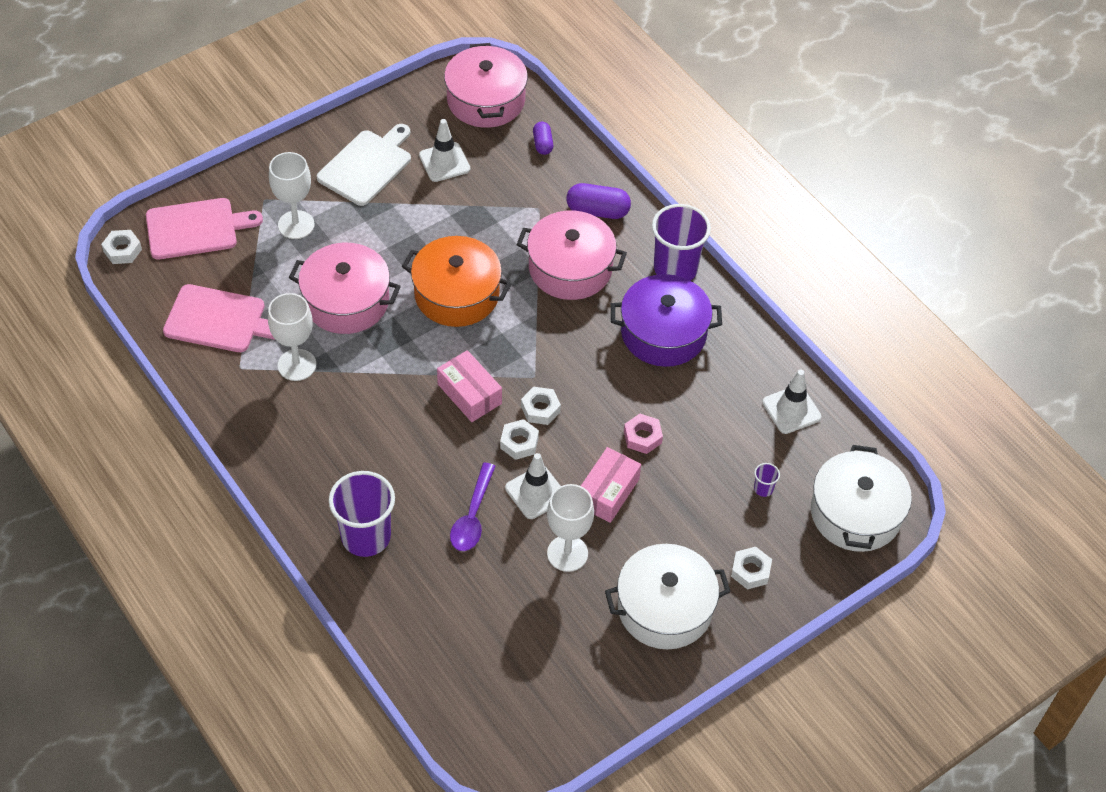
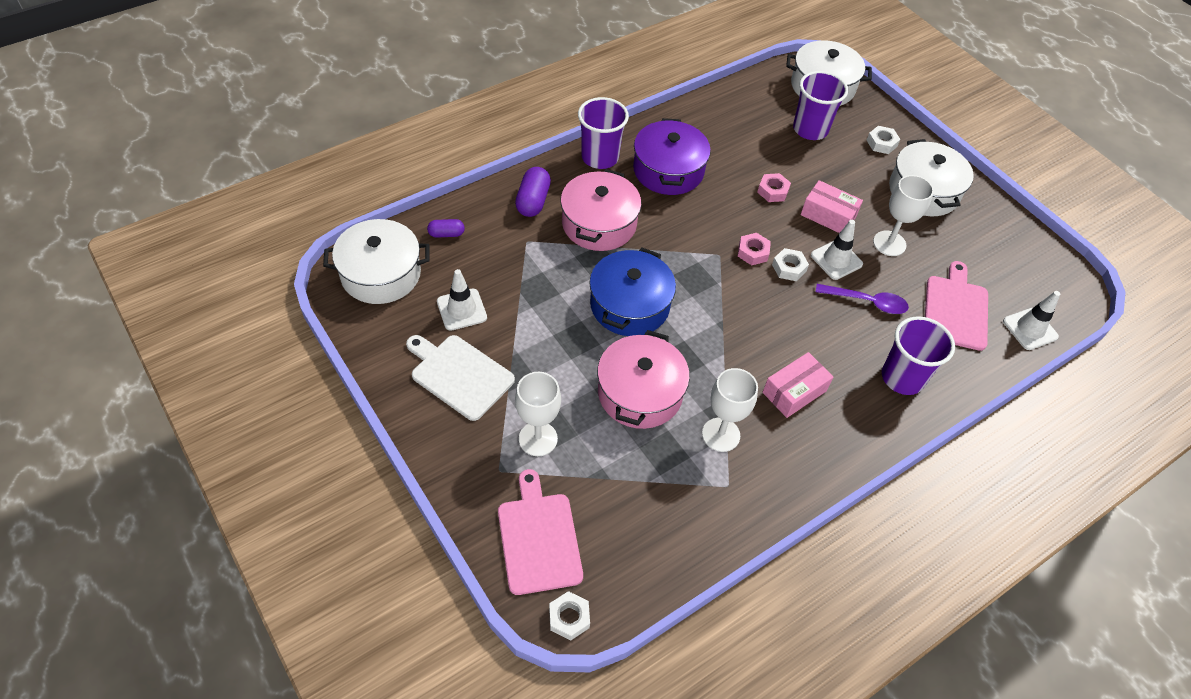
camera: 90 degrees left, 0 degrees up
pink cutting board [163,284,274,352] -> pink cutting board moved to [925,261,988,351]
orange pot [402,236,512,327] -> blue pot [589,248,676,336]
pink box [437,350,502,422] -> pink box moved to [763,352,833,418]
pink pot [444,43,528,128] -> white pot [323,219,430,304]
white nut [521,387,561,425] -> pink nut [738,233,771,265]
purple cup [754,463,780,497] -> purple cup [793,71,848,140], size x2.46
white traffic cone [762,369,821,434] -> white traffic cone moved to [1003,291,1060,350]

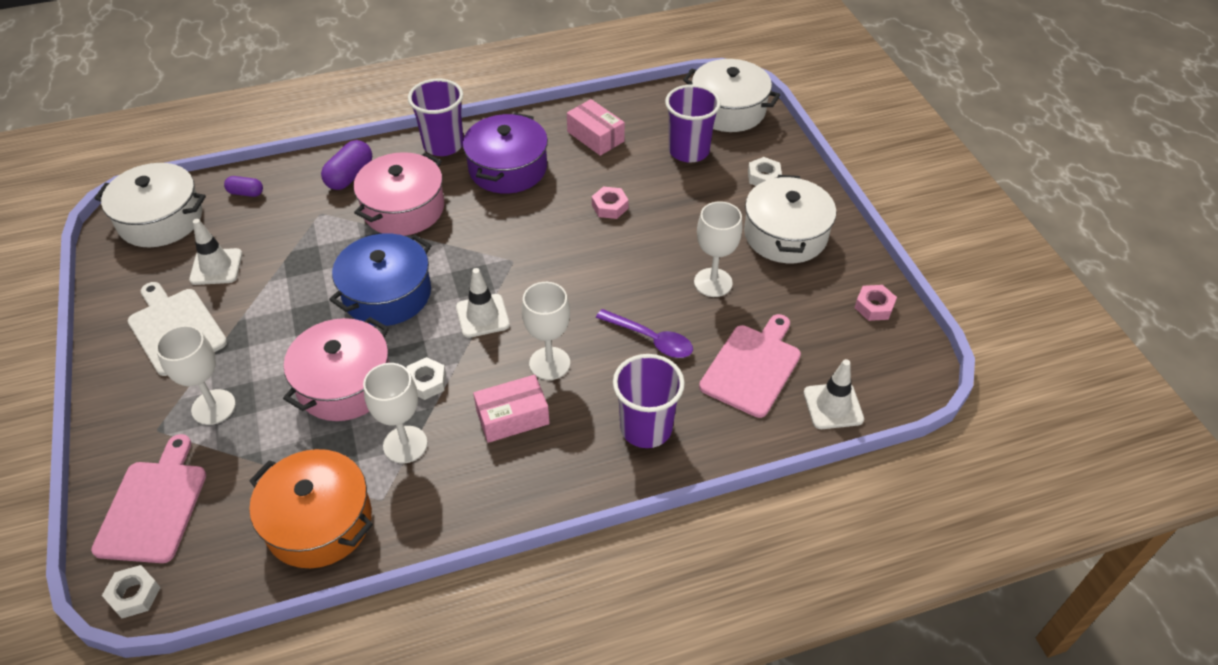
camera: 20 degrees right, 5 degrees down
pink nut [738,233,771,265] -> pink nut moved to [855,285,897,321]
white nut [772,248,809,281] -> white nut moved to [407,357,446,400]
pink box [801,180,863,233] -> pink box moved to [567,99,625,156]
white traffic cone [811,220,863,280] -> white traffic cone moved to [456,268,510,338]
none -> orange pot [249,449,373,568]
none -> white goblet [522,282,570,380]

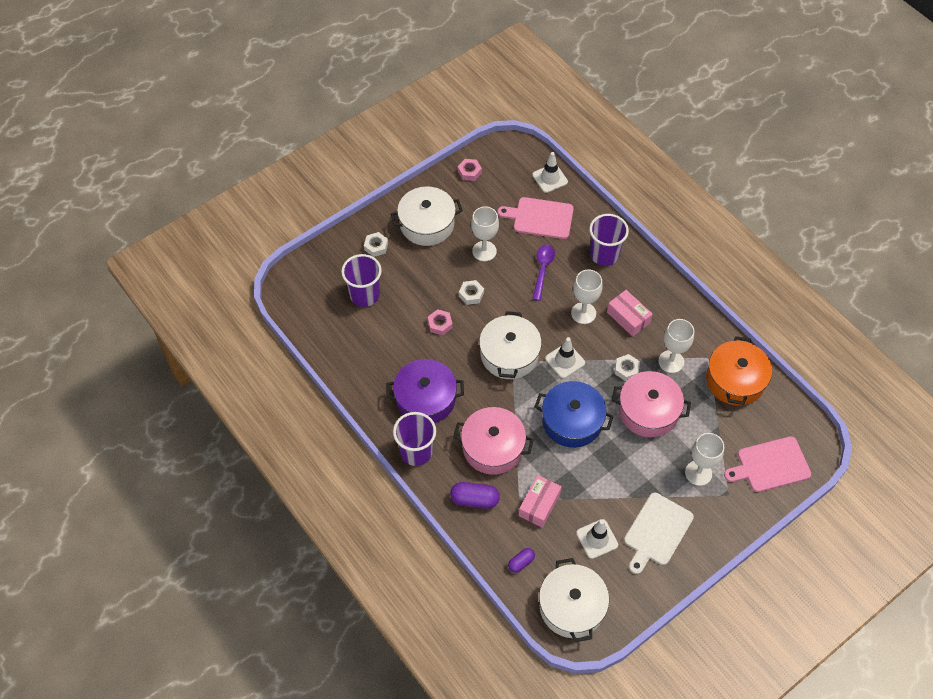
camera: 110 degrees left, 10 degrees up
white nut [102,565,161,618] -> white nut moved to [459,280,484,305]
purple capsule [224,176,263,197] -> purple capsule turned 60 degrees clockwise [508,548,535,573]
pink box [567,99,625,156] -> pink box moved to [519,475,562,528]
white pot [683,59,780,132] -> white pot moved to [479,311,542,379]

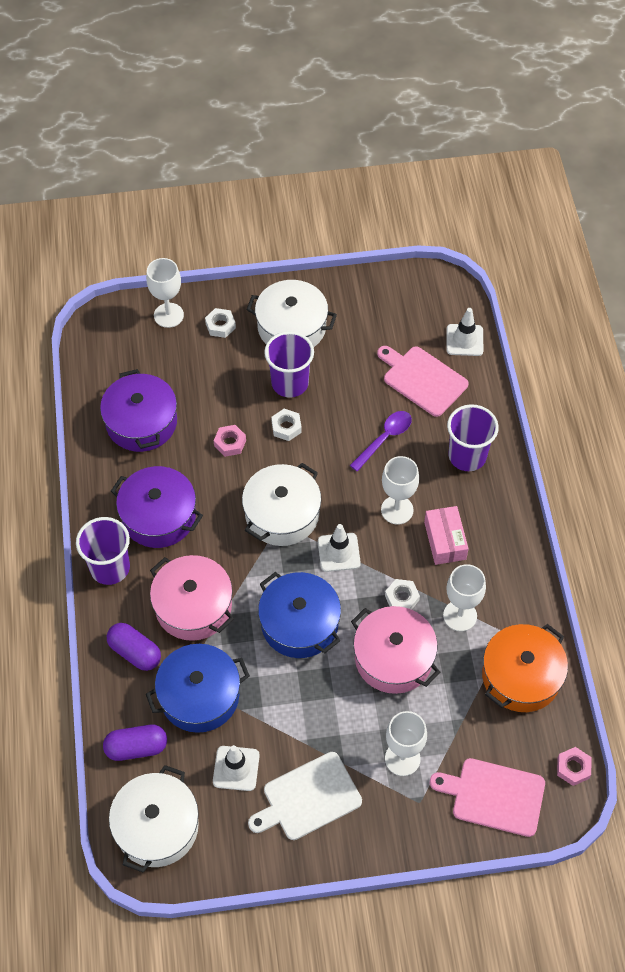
camera: 30 degrees right, 0 degrees up
purple cup [341,254,382,307] -> purple cup moved to [264,331,314,398]
pink nut [458,159,482,181] -> pink nut moved to [557,747,591,786]
white goblet [471,206,499,261] -> white goblet moved to [146,258,184,328]
purple capsule [508,548,535,573] -> purple capsule [103,725,167,761], size x1.65
pink box [519,475,562,528] -> blue pot [146,644,250,733]
none -> purple pot [100,369,177,452]

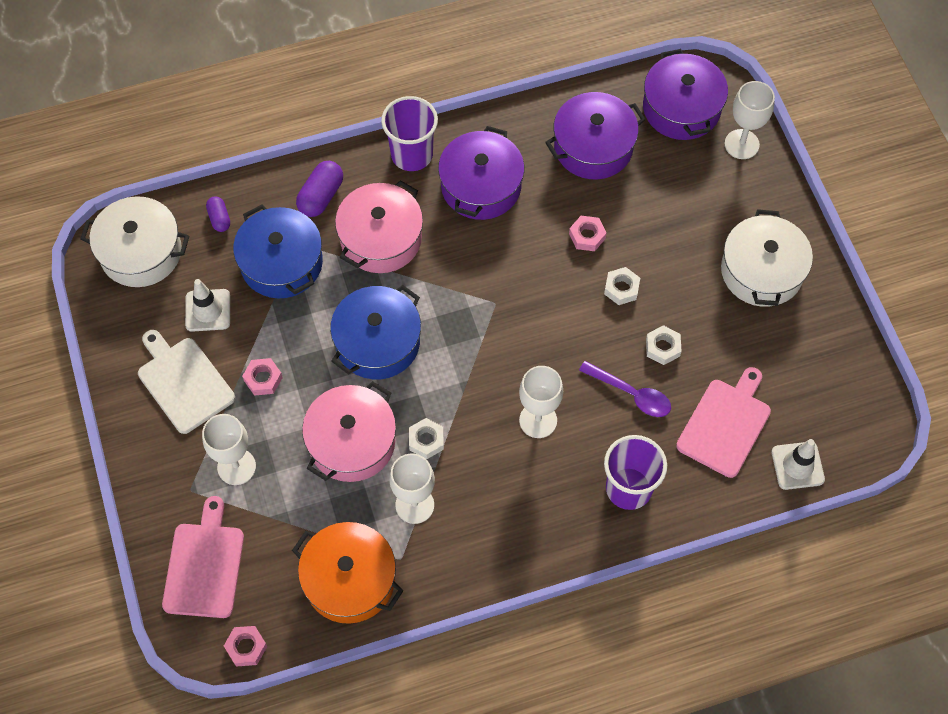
camera: 80 degrees right, 5 degrees up
purple capsule [103,725,167,761] -> purple capsule [206,196,230,232], size x0.61
white nut [205,308,236,338] -> white nut moved to [646,325,682,365]
white pot [242,463,321,546] -> none
purple cup [264,331,314,398] -> none
white traffic cone [318,524,361,572] -> none
pink box [424,506,469,565] -> none
none -> pink nut [242,358,283,396]
none -> purple pot [643,49,728,140]

